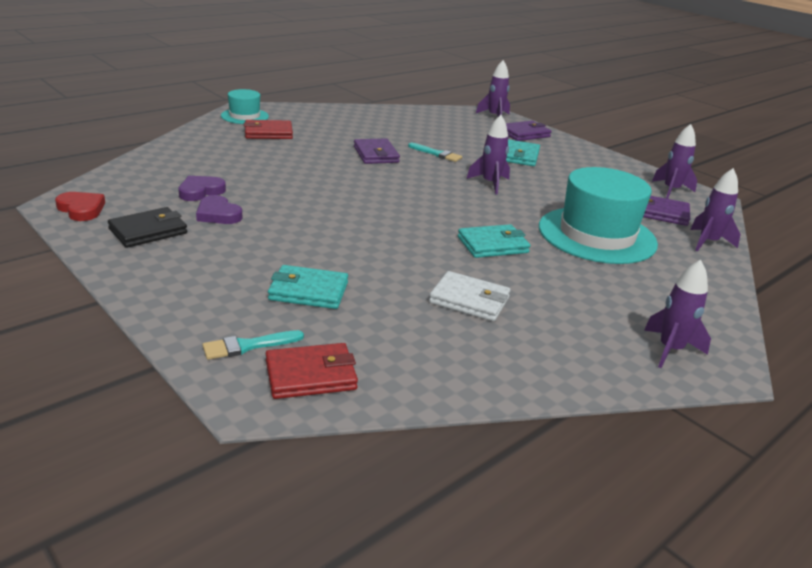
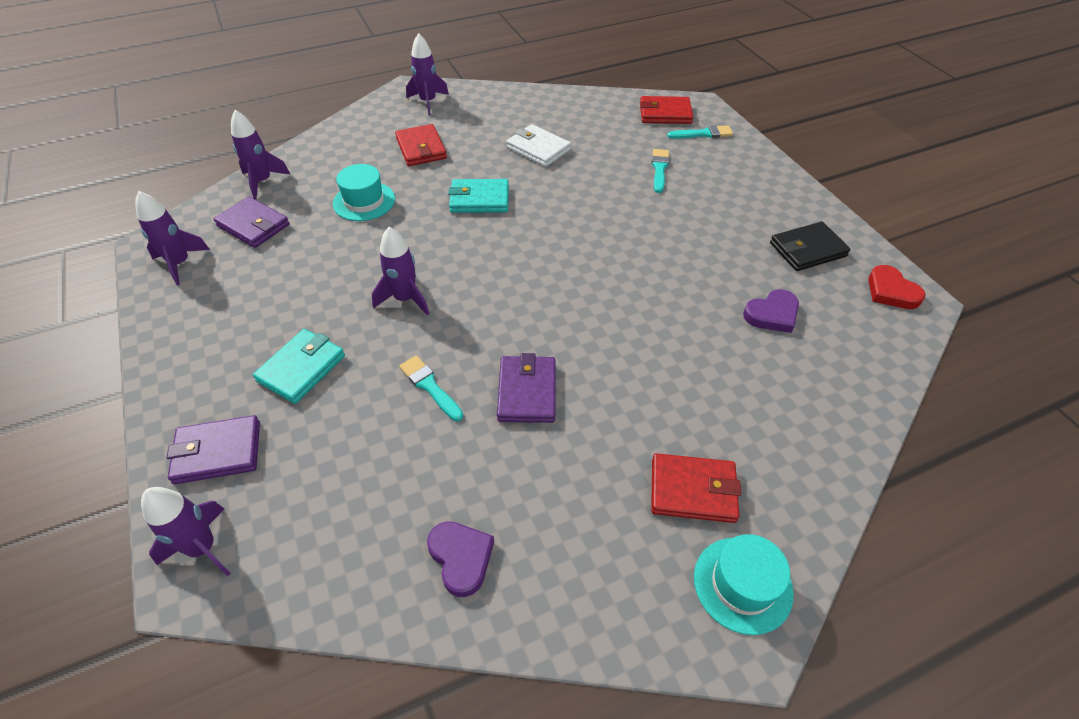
camera: 160 degrees left, 20 degrees up
purple heart [196,195,242,224] -> purple heart moved to [427,521,494,597]
turquoise wallet [268,265,348,309] -> turquoise brush [652,149,669,193]
turquoise hat [539,167,658,264] -> turquoise hat [333,164,395,221], size x0.52
none -> red wallet [395,124,447,166]

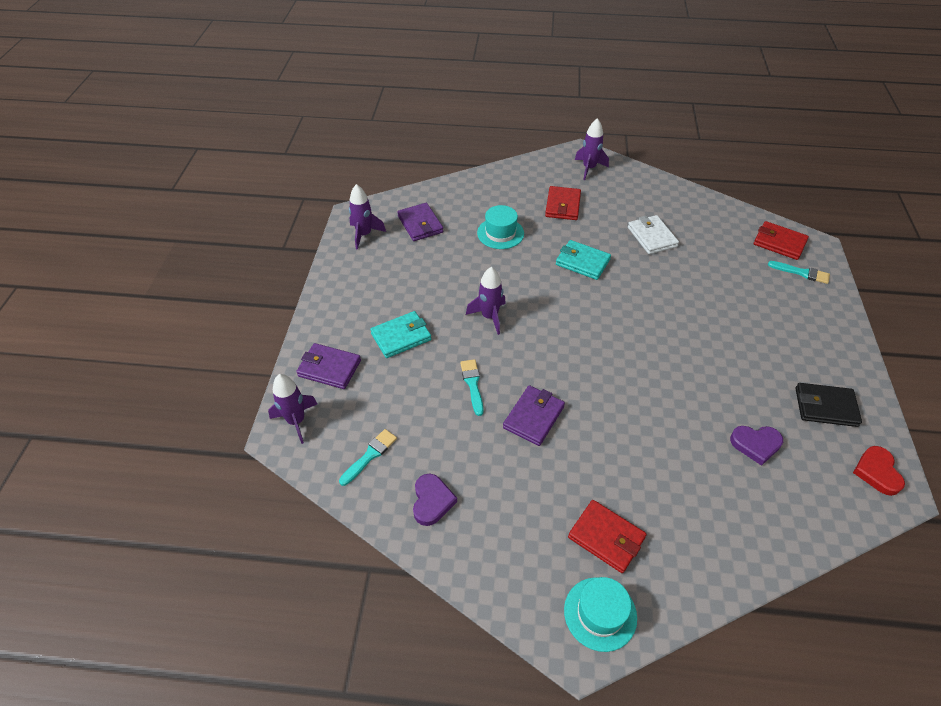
camera: 30 degrees right, 0 degrees up
purple rocket [231,110,291,199] -> none
turquoise brush [652,149,669,193] -> turquoise brush moved to [339,429,397,486]

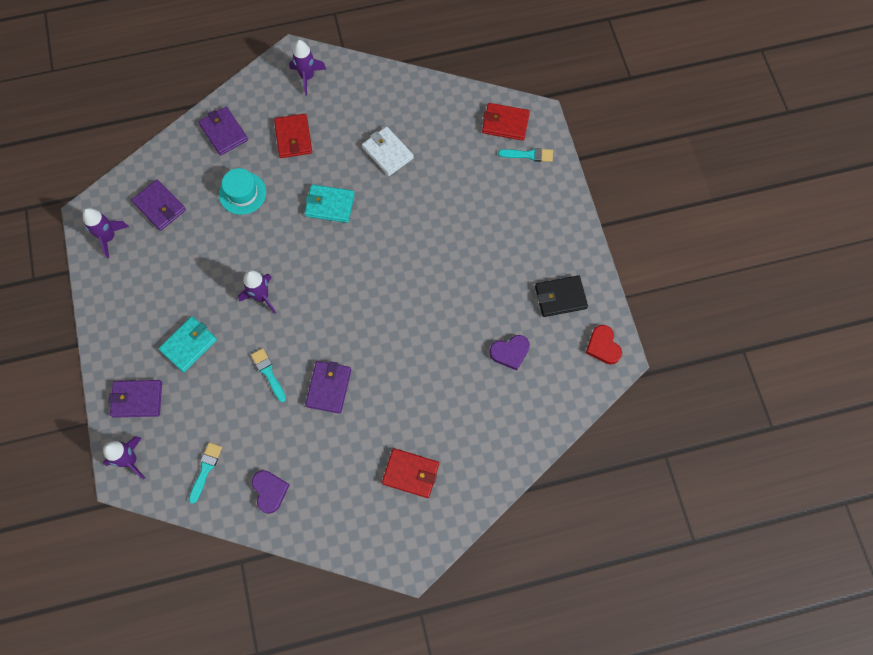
camera: 20 degrees left, 20 degrees up
turquoise hat [564,577,637,652] -> none
none -> purple wallet [199,107,248,156]

